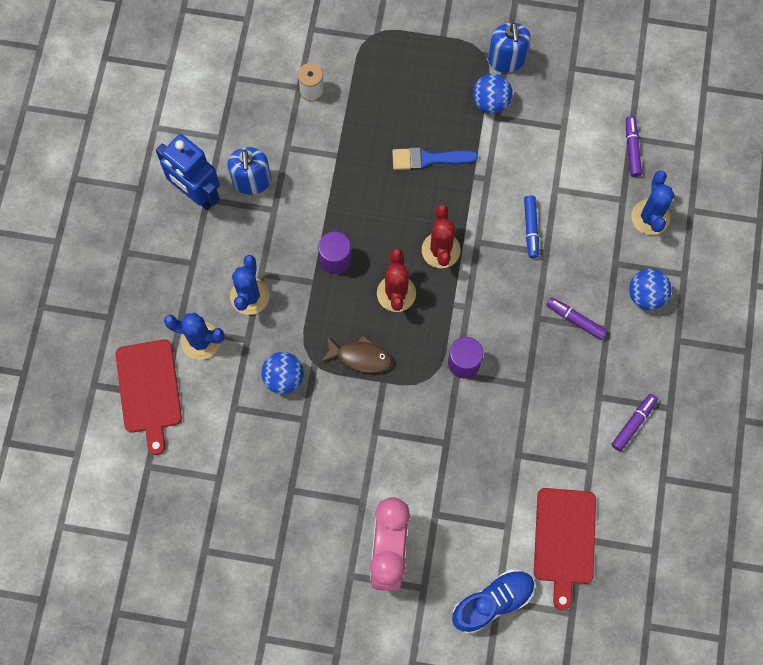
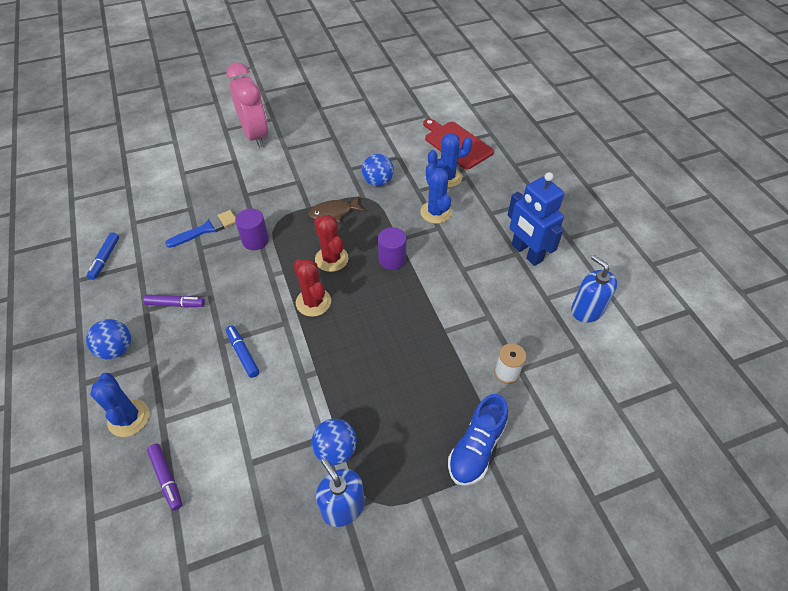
camera: 150 degrees right, 20 degrees down
blue robot [156,134,220,210] -> blue robot turned 135 degrees counterclockwise [507,172,564,266]
blue soap dispenser [227,147,271,195] -> blue soap dispenser moved to [571,255,617,323]
blue brush [392,147,478,170] -> blue brush moved to [165,210,236,248]
blue shoe [452,569,535,634] -> blue shoe moved to [448,394,508,486]
red cutting board [534,488,596,610] -> none
purple marker [611,394,658,452] -> blue marker [87,232,119,280]

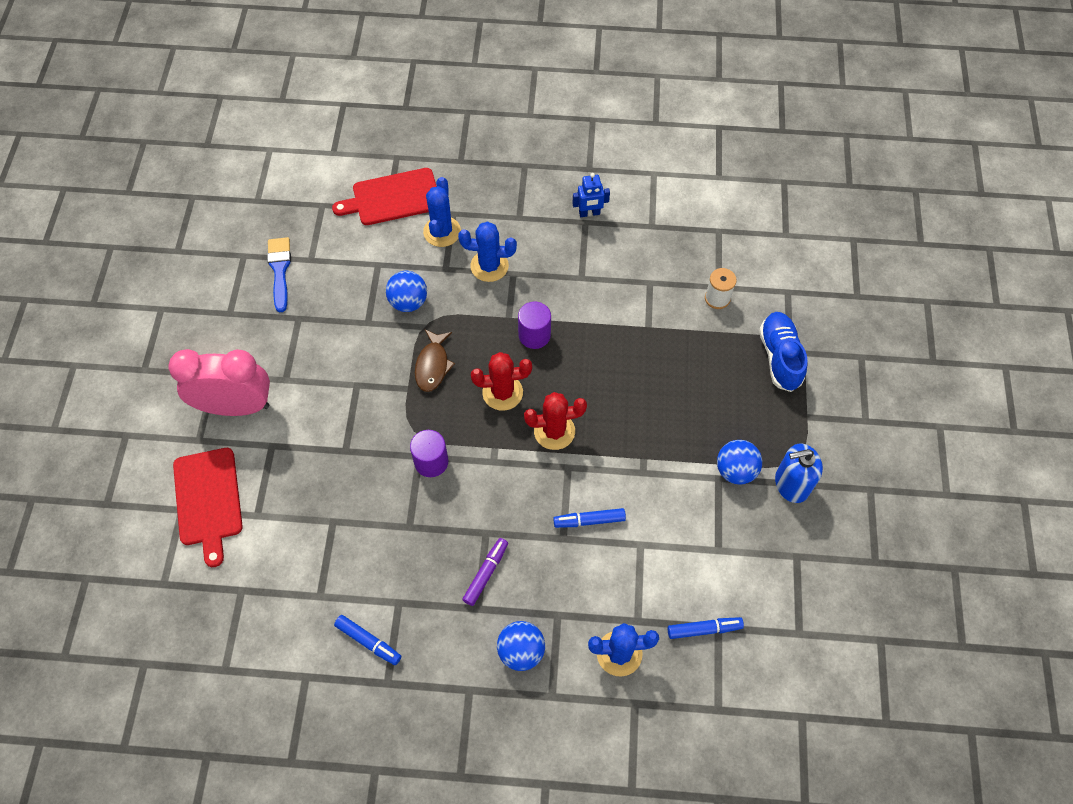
camera: 65 degrees left, 10 degrees up
purple marker [147,444,182,511] -> blue marker [668,617,744,639]
blue brush [165,210,236,248] -> blue brush moved to [267,237,291,312]
blue shoe [448,394,508,486] -> blue shoe turned 150 degrees counterclockwise [759,312,807,392]
blue robot [507,172,564,266] -> blue robot [572,173,610,217], size x0.53
blue soap dispenser [571,255,617,323] -> none
none -> red cutting board [173,448,243,567]

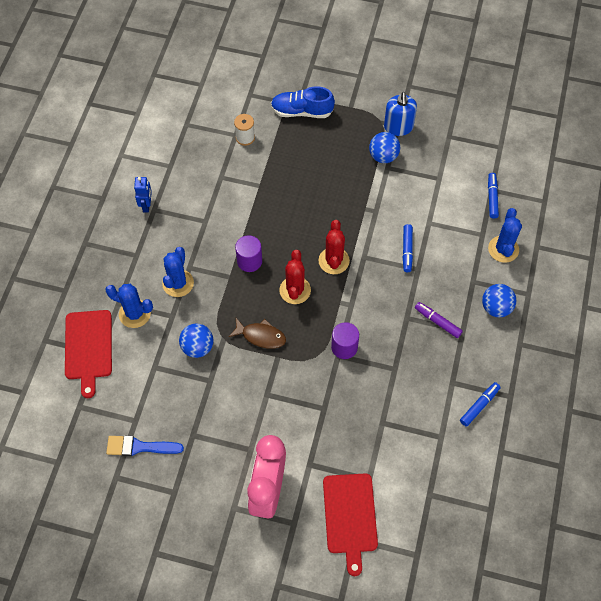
camera: 80 degrees left, 0 degrees up
red cutting board [173,448,243,567] -> red cutting board turned 90 degrees clockwise [323,473,378,576]

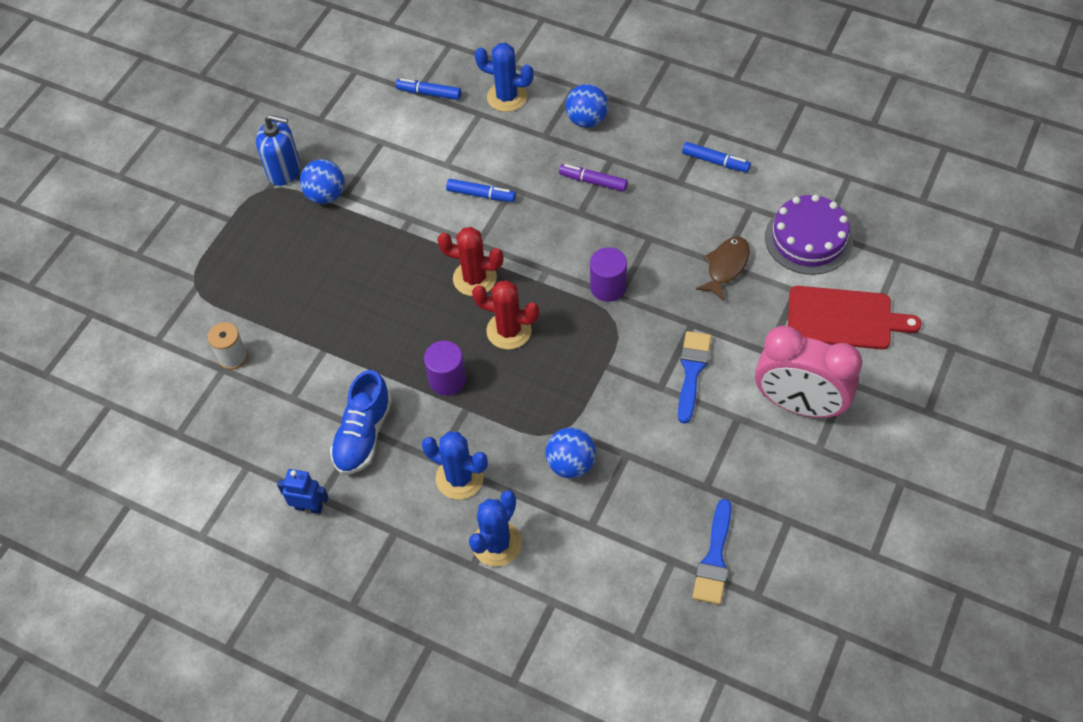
camera: 75 degrees left, 5 degrees down
red cutting board [65,310,112,398] -> none
brown fish [229,318,286,349] -> brown fish moved to [696,237,750,301]
blue shoe [271,86,335,118] -> blue shoe moved to [330,370,392,475]
purple marker [415,302,463,338] -> purple marker turned 60 degrees clockwise [559,164,628,192]
blue marker [460,382,501,426] -> blue marker turned 150 degrees clockwise [682,142,751,173]
none -> blue brush [678,331,712,424]
none -> purple cake [765,194,853,275]

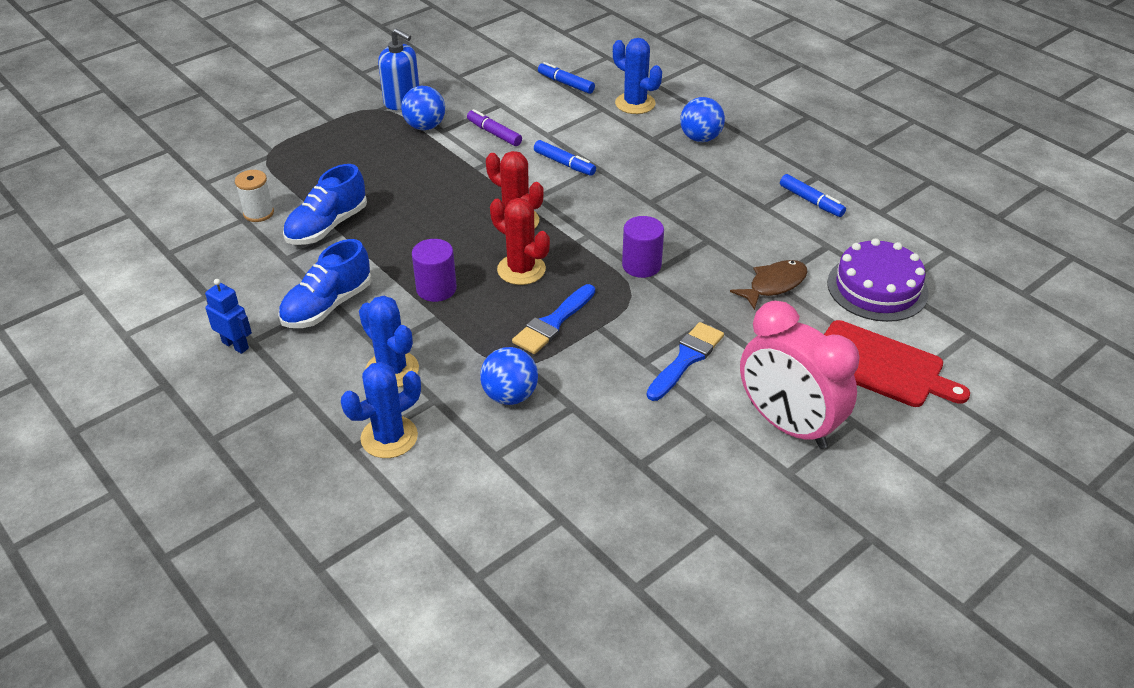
camera: 20 degrees right, 15 degrees down
purple marker [559,164,628,192] -> purple marker moved to [467,109,522,146]
blue brush [692,499,732,605] -> blue brush moved to [512,284,595,354]
none -> blue shoe [283,164,367,245]

